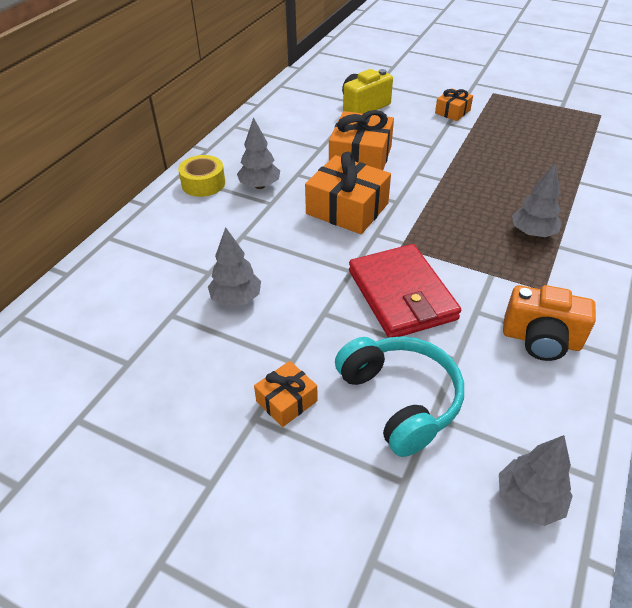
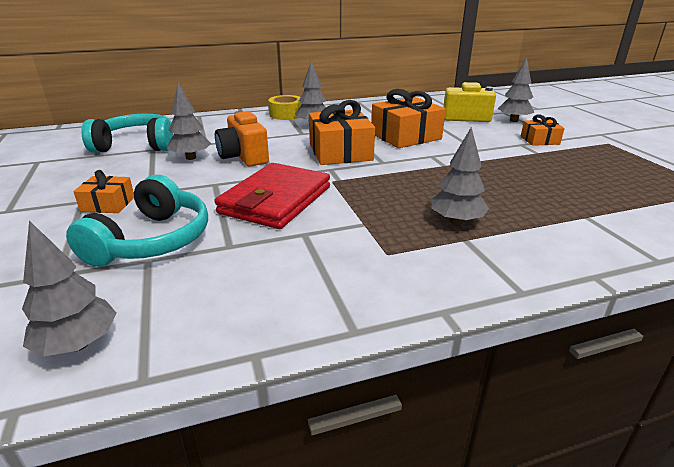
camera: 45 degrees right, 15 degrees down
orange camera [503,285,596,361] -> orange camera moved to [215,111,269,167]
none -> turquoise headphones [82,114,173,153]
none -> grey tree [498,58,534,122]

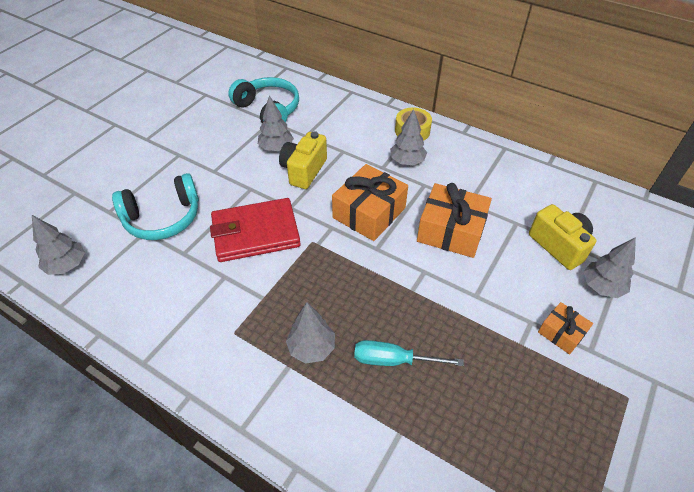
camera: 50 degrees right, 20 degrees up
orange gift [73,170,134,213] -> none
orange camera [215,111,269,167] -> yellow camera [279,131,327,189]
none -> turquoise screwdriver [354,340,464,366]

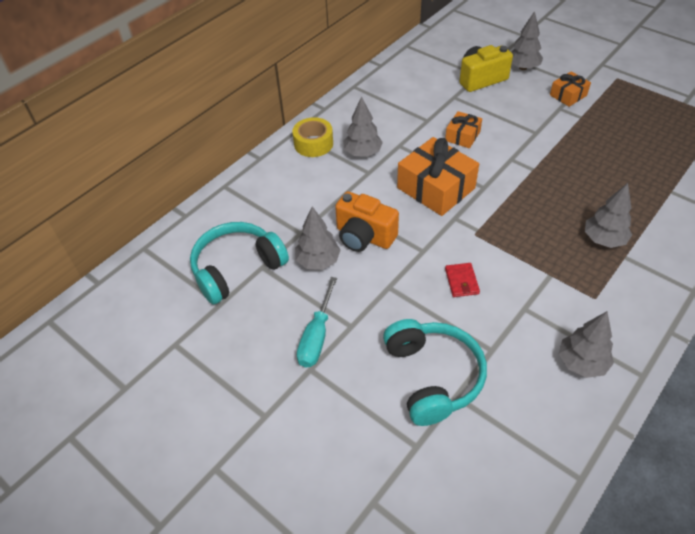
camera: 80 degrees left, 0 degrees up
grey tree [32,215,85,275] -> grey tree moved to [559,311,614,378]
red wallet [210,198,301,262] -> red wallet [445,263,480,297], size x0.40
yellow camera [279,131,327,189] -> orange camera [335,191,399,252]
turquoise screwdriver [354,340,464,366] -> turquoise screwdriver moved to [297,277,337,368]
orange gift [417,183,492,258] -> orange gift [445,111,482,148], size x0.53

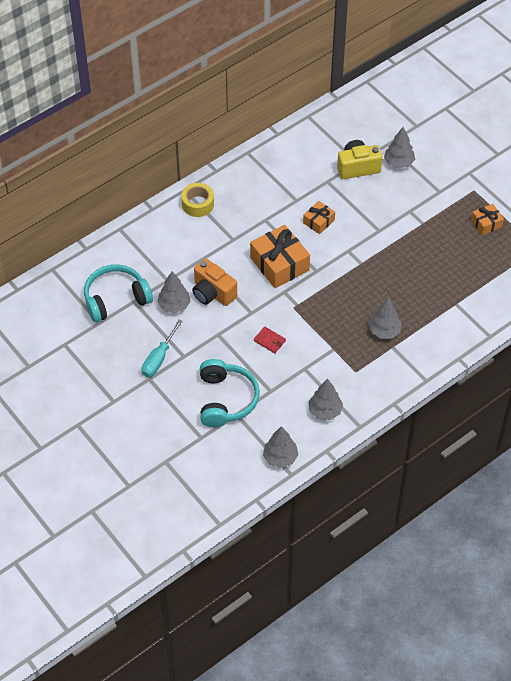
camera: 10 degrees right, 5 degrees up
grey tree [343,96,383,157] -> grey tree moved to [263,426,299,468]
red wallet [445,263,480,297] -> red wallet turned 60 degrees counterclockwise [254,327,286,353]
orange gift [550,71,591,107] -> orange gift moved to [471,204,504,235]

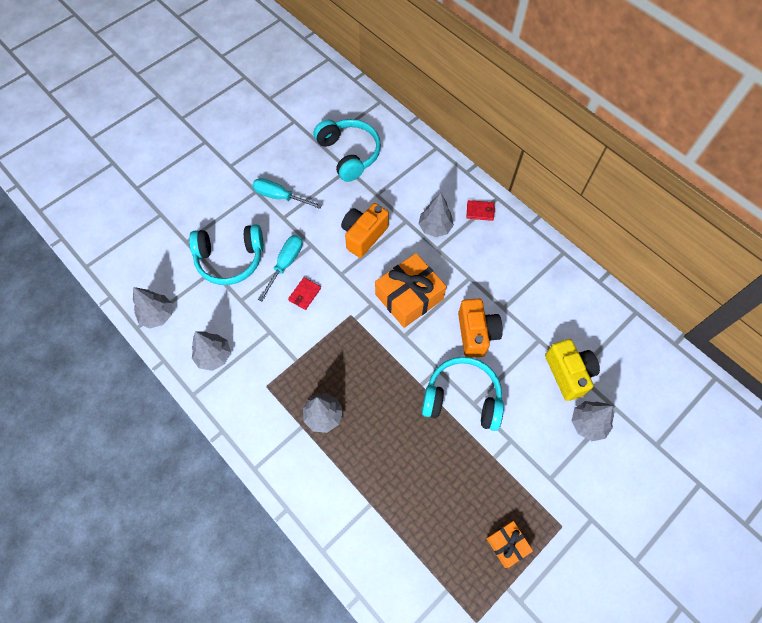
camera: 85 degrees right, 10 degrees up
grey tree [157,272,191,313] -> grey tree moved to [418,193,454,237]
yellow tape [181,183,214,217] -> red wallet [466,200,495,221]
orange gift [303,201,335,234] -> orange camera [458,299,503,358]
none -> turquoise screwdriver [258,235,303,301]
none -> turquoise headphones [422,357,504,431]

